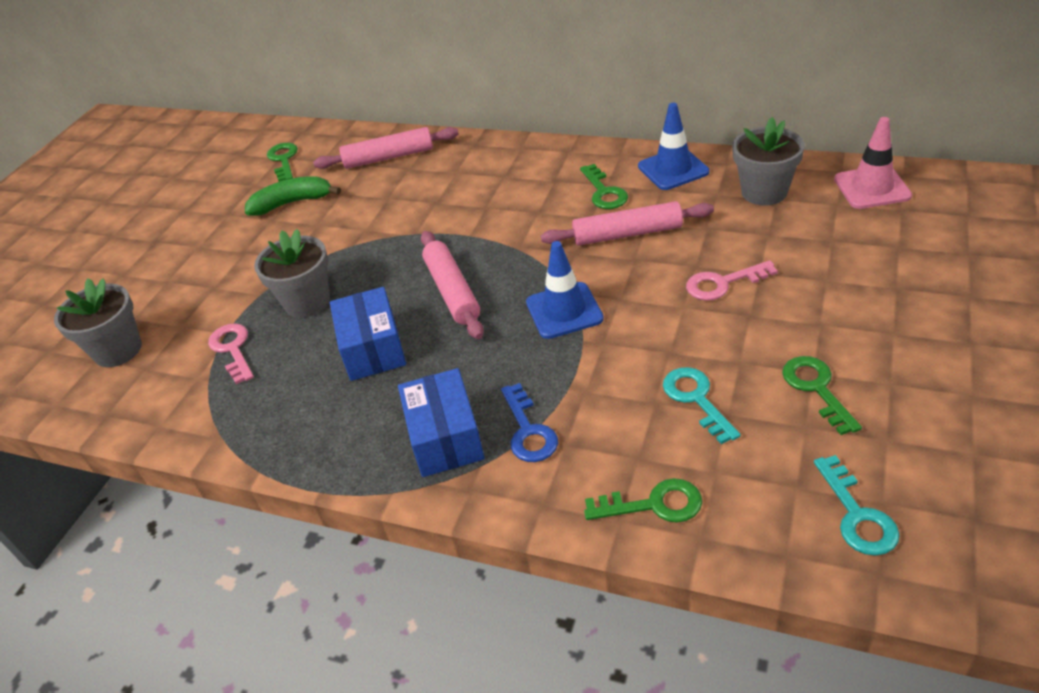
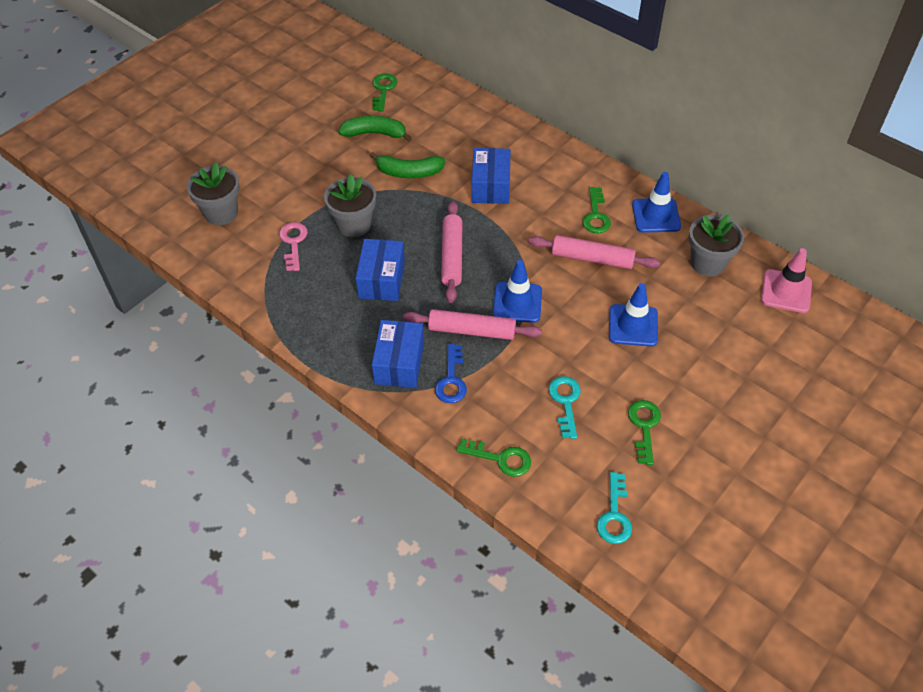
camera: 15 degrees right, 10 degrees up
pink rolling pin [313,127,459,169] -> pink rolling pin moved to [403,309,542,340]
pink key [686,260,778,301] -> blue traffic cone [609,283,658,347]
none -> green banana [370,152,445,178]
none -> blue box [472,148,510,204]

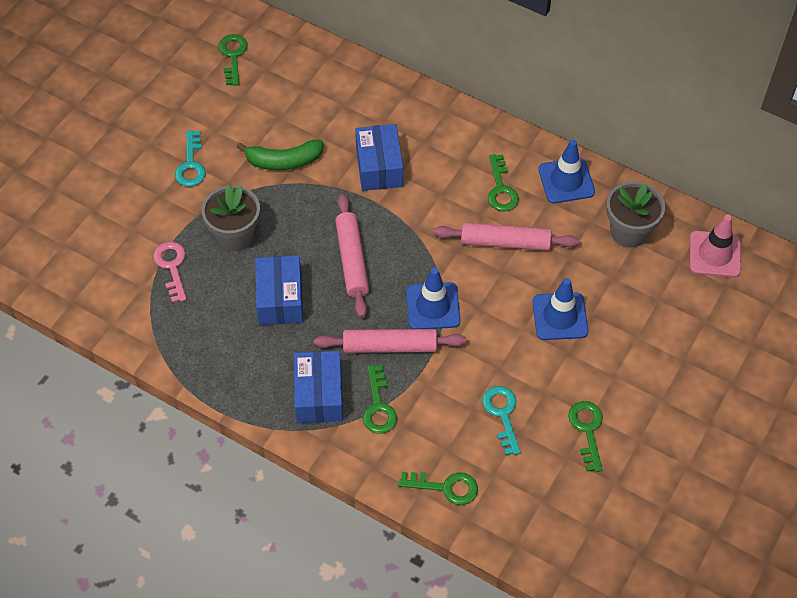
camera: 10 degrees left, 5 degrees up
grey flower pot [187,163,240,225] -> none
green banana [338,116,412,141] -> none
blue key [435,344,467,403] -> green key [363,365,397,434]
turquoise key [597,472,632,544] -> turquoise key moved to [175,130,206,187]

